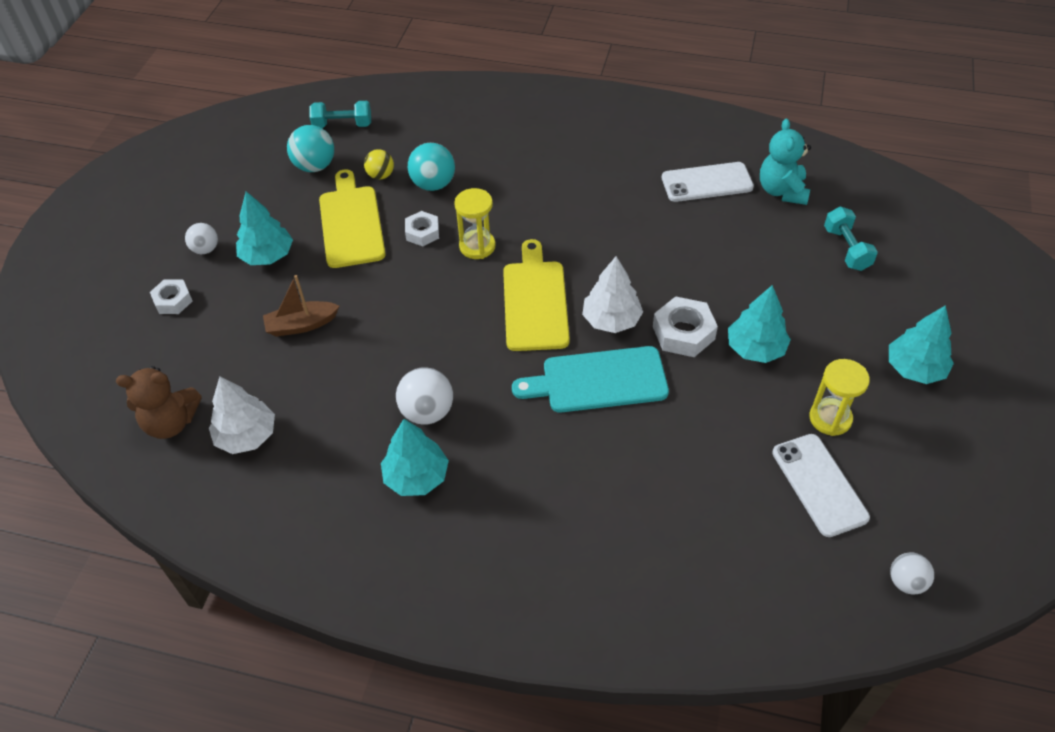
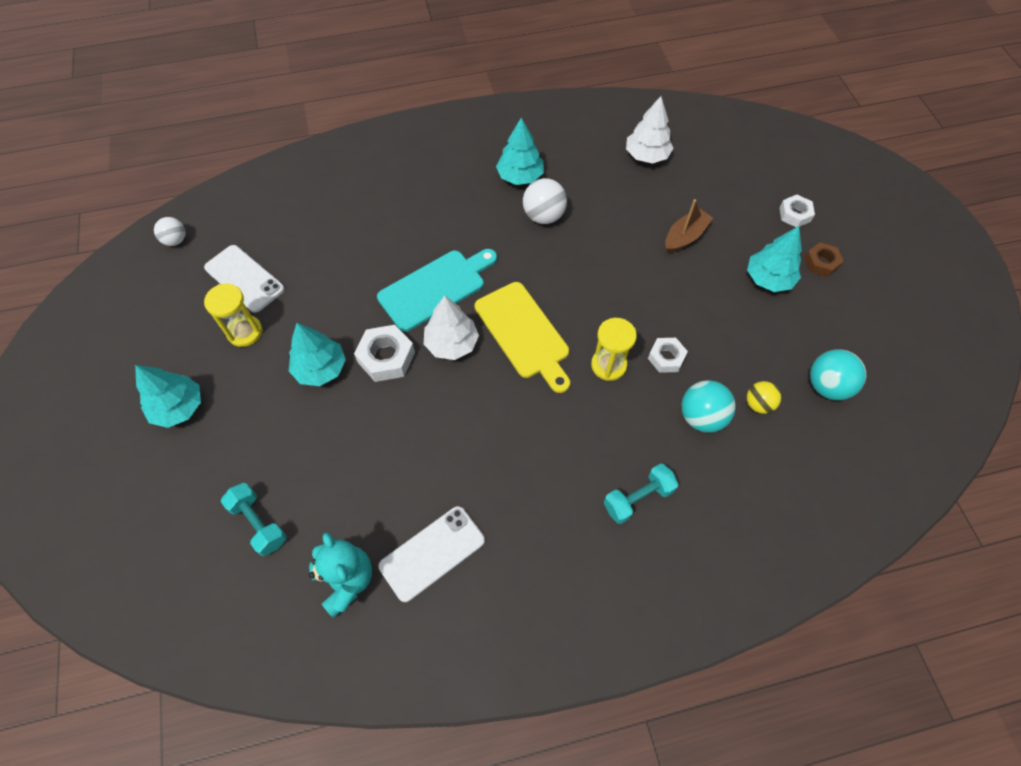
camera: 150 degrees right, 10 degrees up
brown teddy bear [116,366,202,439] -> none
white ball [185,223,218,254] -> brown nut [804,242,844,277]
turquoise dumbbell [309,101,371,128] -> turquoise dumbbell moved to [604,463,679,524]
yellow cutting board [319,169,386,268] -> none

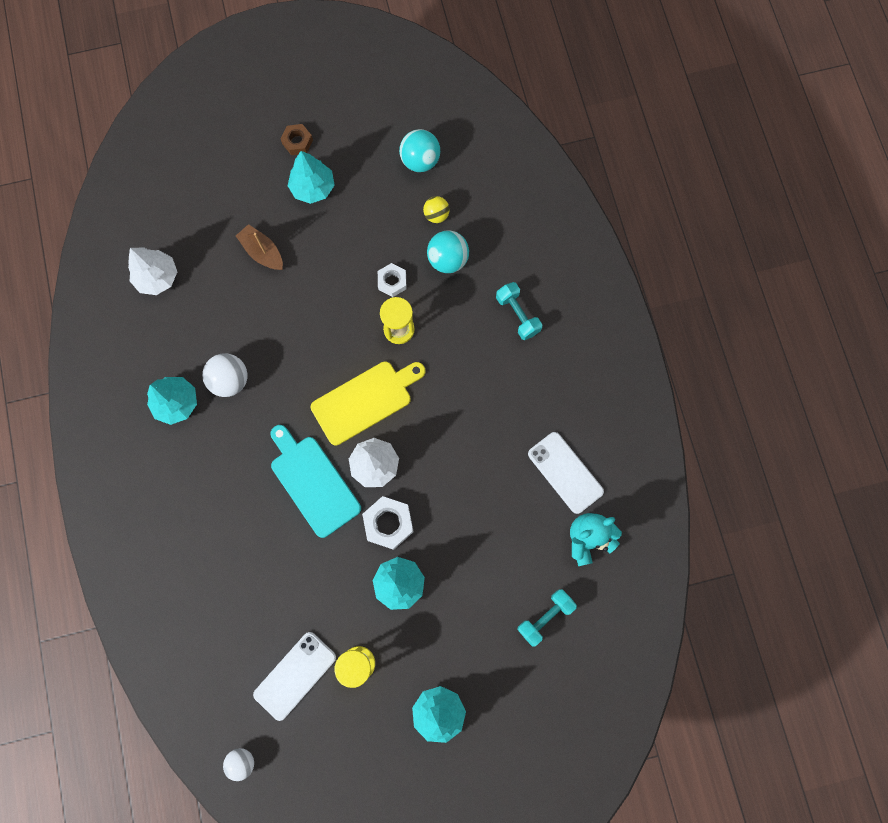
camera: 90 degrees left, 15 degrees up
white nut [779,195,815,227] -> none

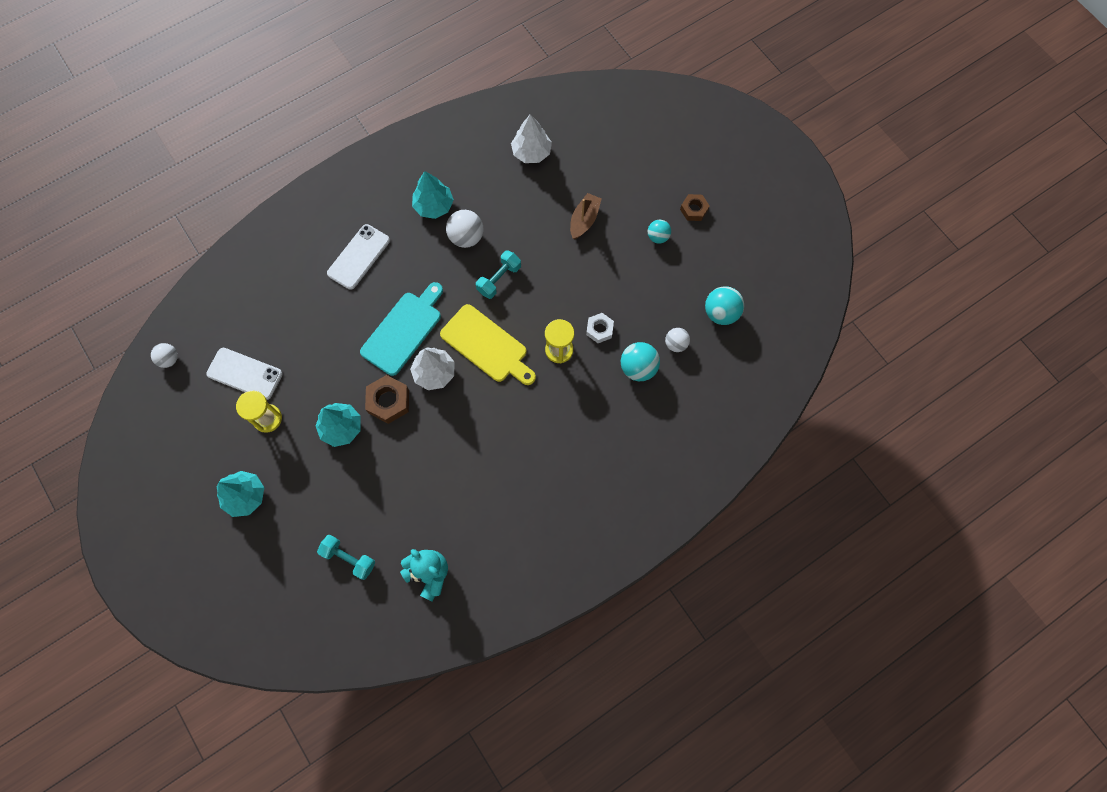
camera: 70 degrees right, 5 degrees down
turquoise tree [288,151,334,204] -> turquoise ball [648,220,671,244]
white nut [362,496,414,550] -> brown nut [365,375,409,424]
yellow ball [423,196,450,223] -> white ball [665,328,690,352]
turquoise dumbbell [496,282,542,340] -> turquoise dumbbell moved to [476,250,521,299]
white phone [528,432,604,514] -> white phone moved to [327,224,390,290]

